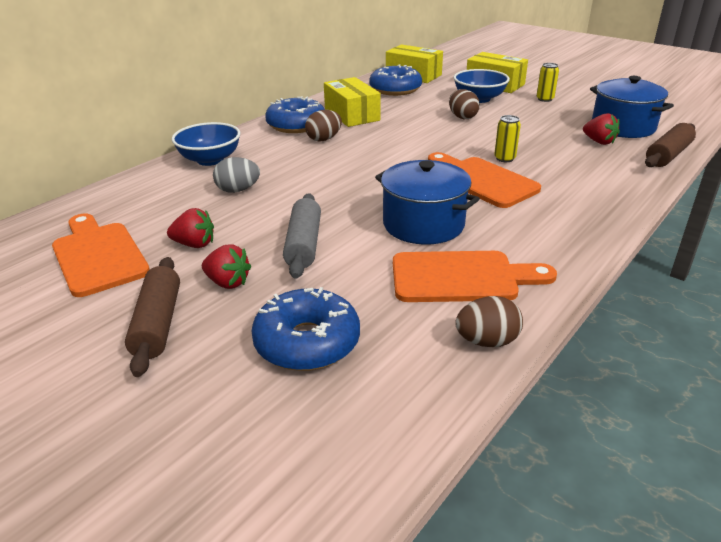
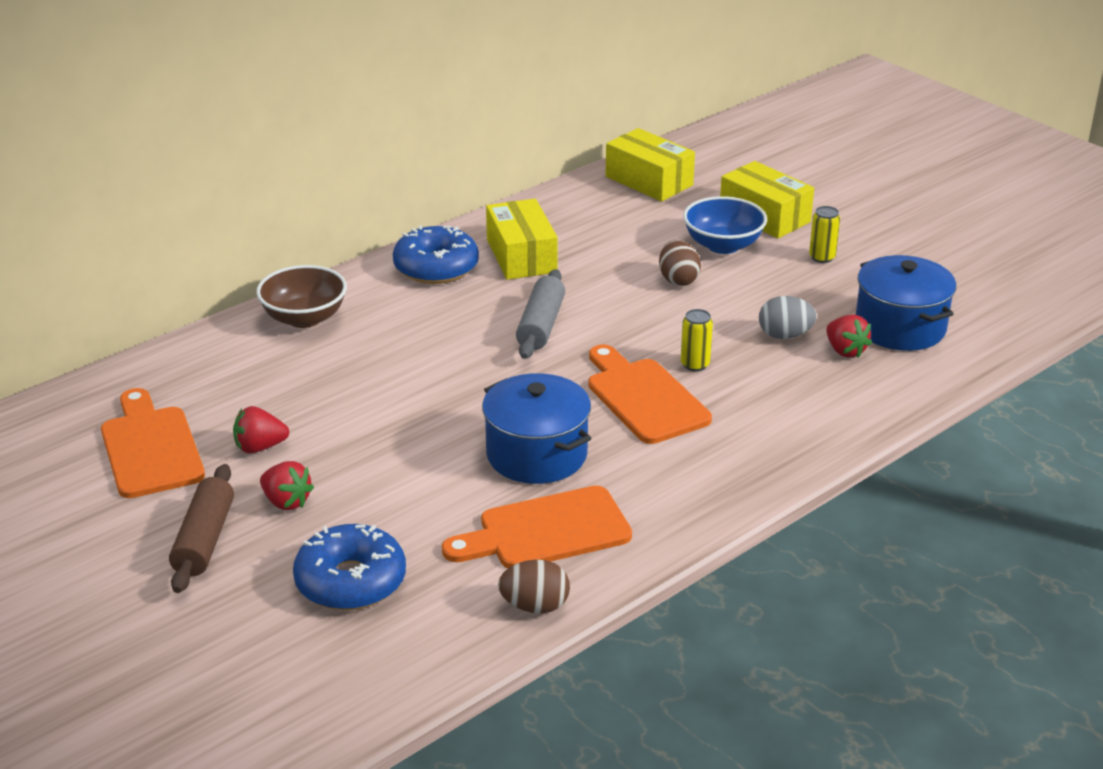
camera: 10 degrees right, 0 degrees up
red strawberry [167,208,214,248] -> red strawberry turned 150 degrees clockwise [233,406,289,454]
blue bowl [172,122,241,166] -> brown bowl [256,265,347,328]
grey egg [213,157,260,193] -> grey egg moved to [759,296,817,339]
grey rolling pin [283,193,321,279] -> grey rolling pin moved to [516,269,565,359]
brown egg [305,110,342,142] -> none
blue donut [369,64,422,96] -> none
orange cutting board [393,251,557,302] -> orange cutting board turned 150 degrees clockwise [442,486,632,568]
brown rolling pin [645,123,696,167] -> none

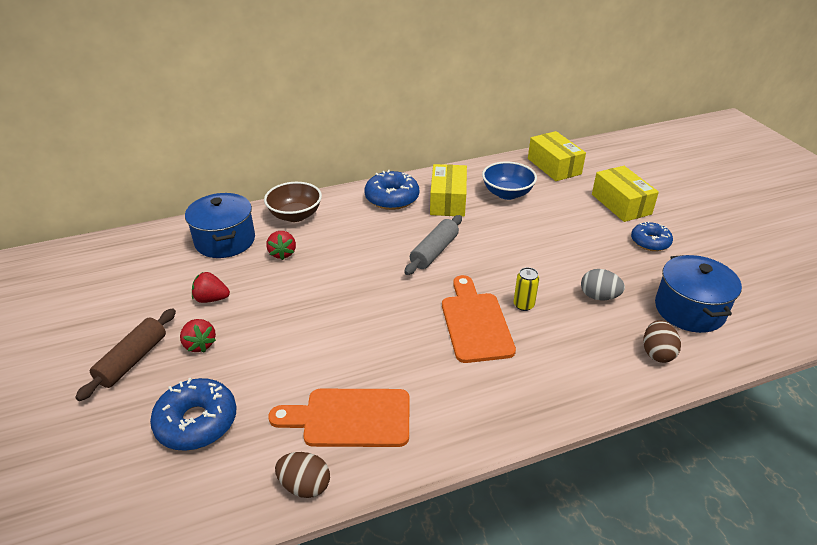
camera: 20 degrees right, 5 degrees up
orange cutting board [101,388,205,498] -> none
blue pot [482,373,591,484] -> blue pot moved to [185,193,255,258]
brown egg [659,240,701,286] -> brown egg moved to [643,320,681,363]
blue bowl [683,196,767,254] -> blue bowl moved to [482,162,537,200]
yellow can [809,206,840,263] -> blue donut [631,221,673,251]
red strawberry [826,315,872,358] -> red strawberry moved to [266,231,296,260]

